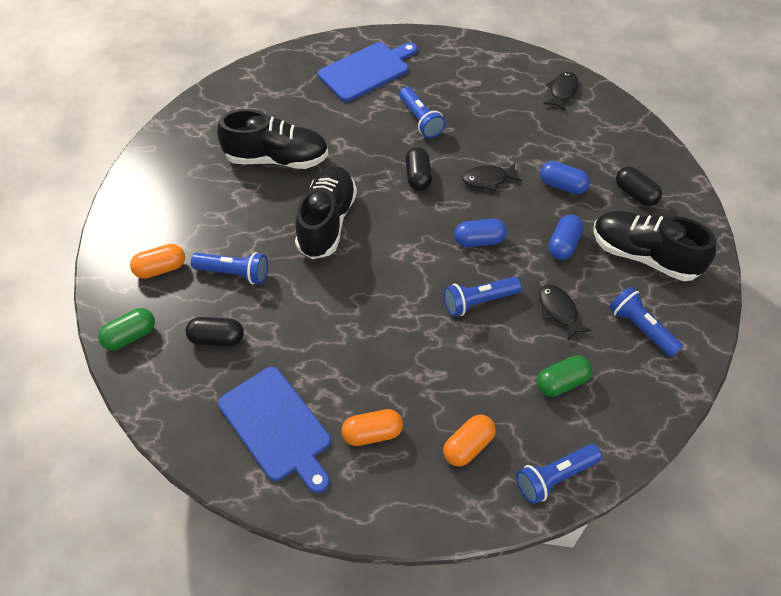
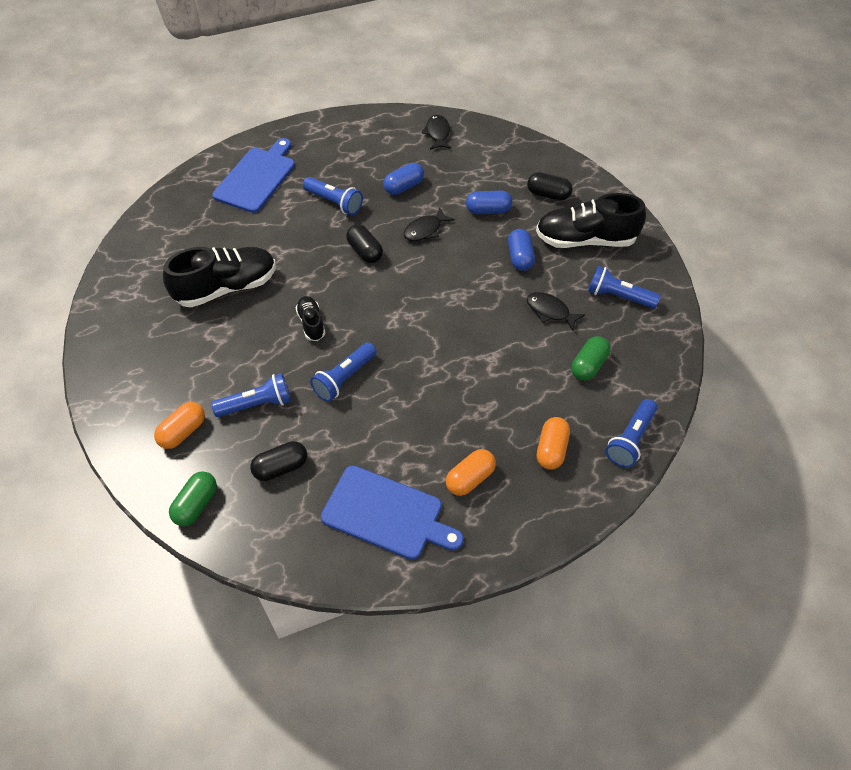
camera: 30 degrees left, 0 degrees up
black shoe [295,166,357,259] -> black shoe [295,296,325,341], size x0.50
blue flashlight [444,277,522,317] -> blue flashlight moved to [310,342,377,402]
blue capsule [454,219,507,247] -> blue capsule moved to [383,163,424,195]

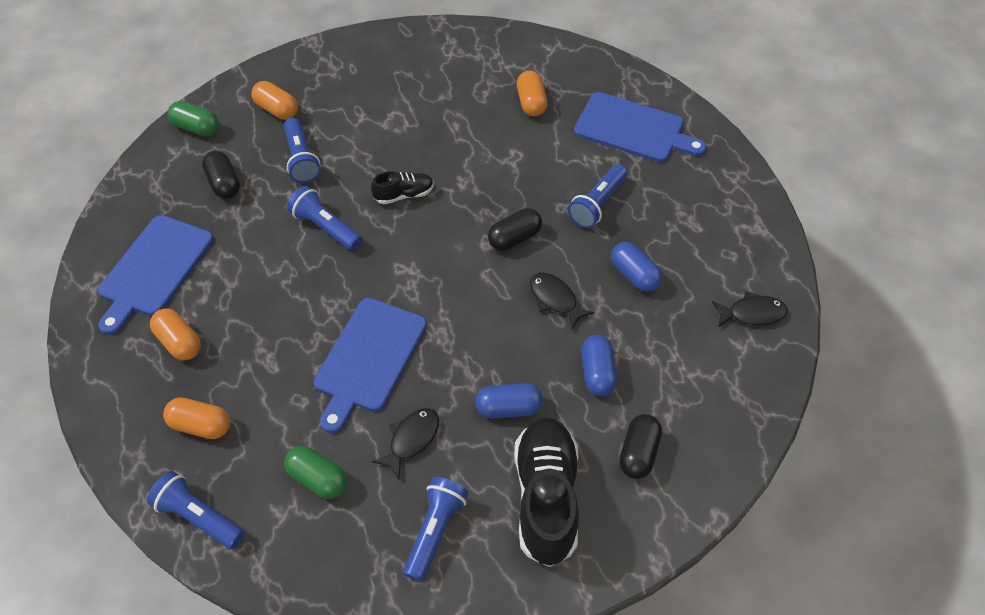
camera: 90 degrees right, 0 degrees up
black shoe [163,247,276,307] -> none
none -> blue cutting board [314,298,427,433]
none -> orange capsule [517,71,548,116]

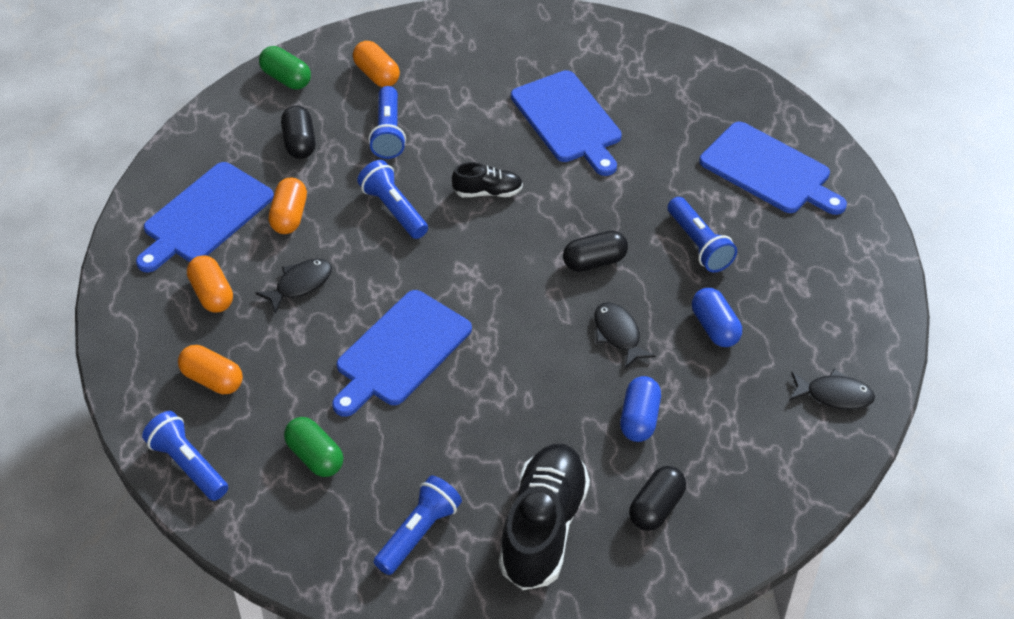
camera: 15 degrees right, 5 degrees down
black fish [372,408,439,479] -> black fish moved to [256,259,332,313]
blue capsule [475,383,543,418] -> none
orange capsule [517,71,548,116] -> orange capsule moved to [268,178,307,234]
blue flashlight [568,164,627,228] -> blue flashlight turned 75 degrees counterclockwise [668,197,737,273]
none -> blue cutting board [511,70,622,176]

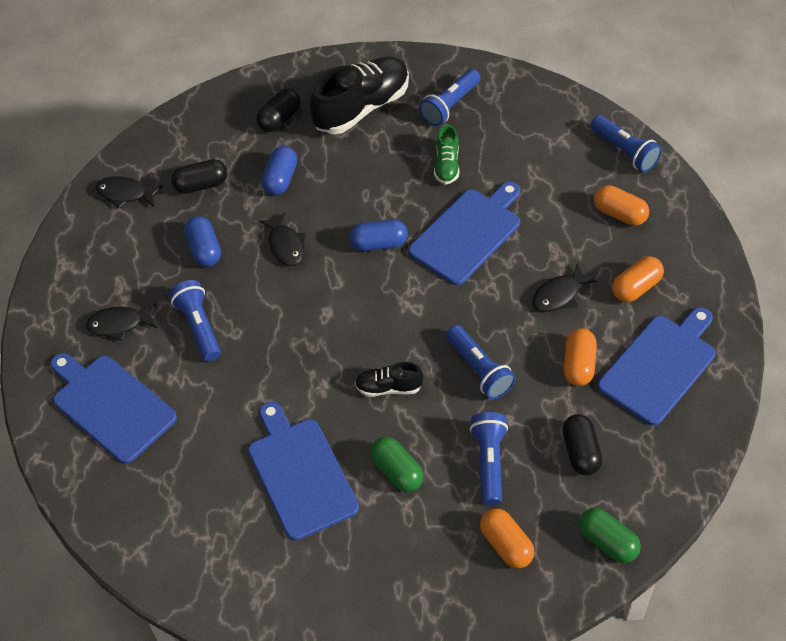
camera: 175 degrees left, 5 degrees up
orange capsule [187,255,233,313] -> orange capsule turned 75 degrees clockwise [612,256,664,302]
green capsule [284,417,343,477] -> green capsule moved to [370,437,423,492]
black shoe [499,444,590,590] -> black shoe turned 150 degrees counterclockwise [310,57,409,134]
black capsule [563,231,628,272] -> black capsule moved to [171,159,227,194]
none -> black fish [86,303,157,341]
none -> blue capsule [349,219,408,251]
none -> green shoe [434,125,459,185]

